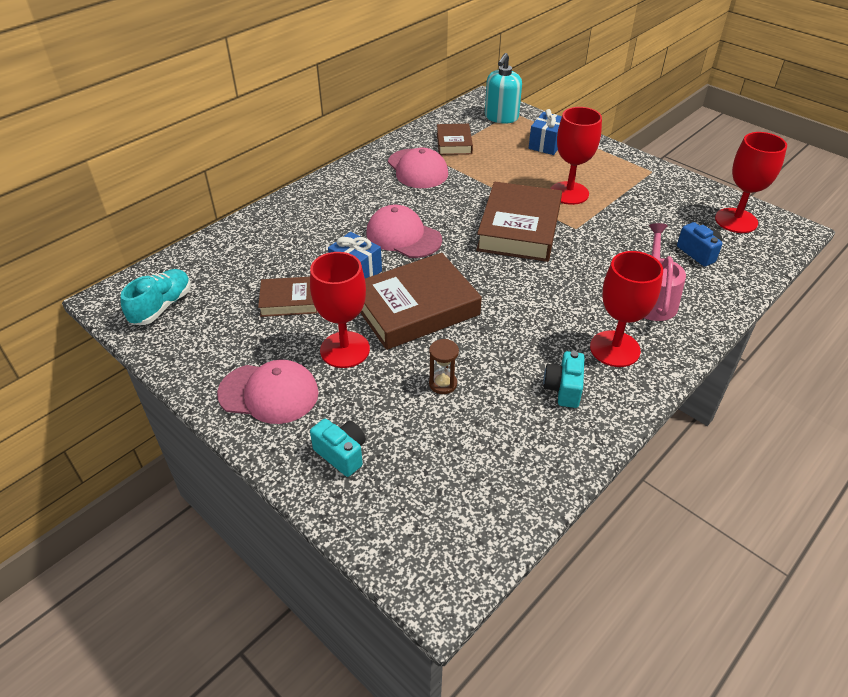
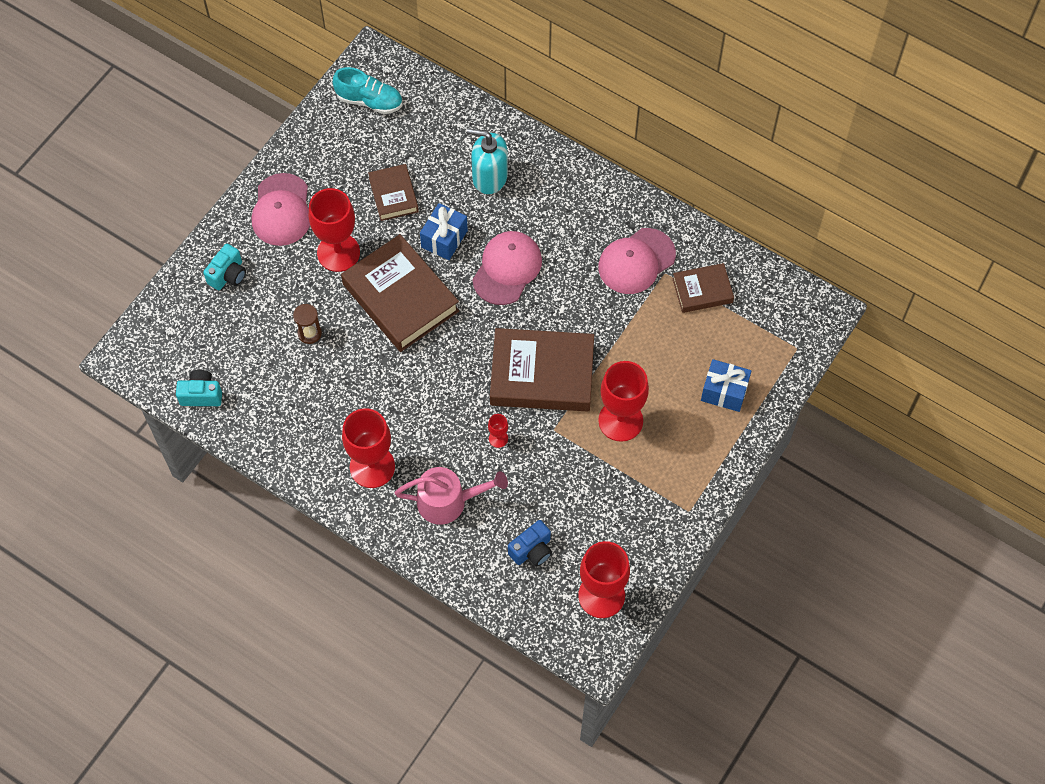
camera: 80 degrees right, 20 degrees up
turquoise soap dispenser [485,53,522,123] -> turquoise soap dispenser moved to [467,128,508,194]
turquoise camera [543,351,585,408] -> turquoise camera moved to [176,370,222,406]
none -> red goblet [488,414,508,448]

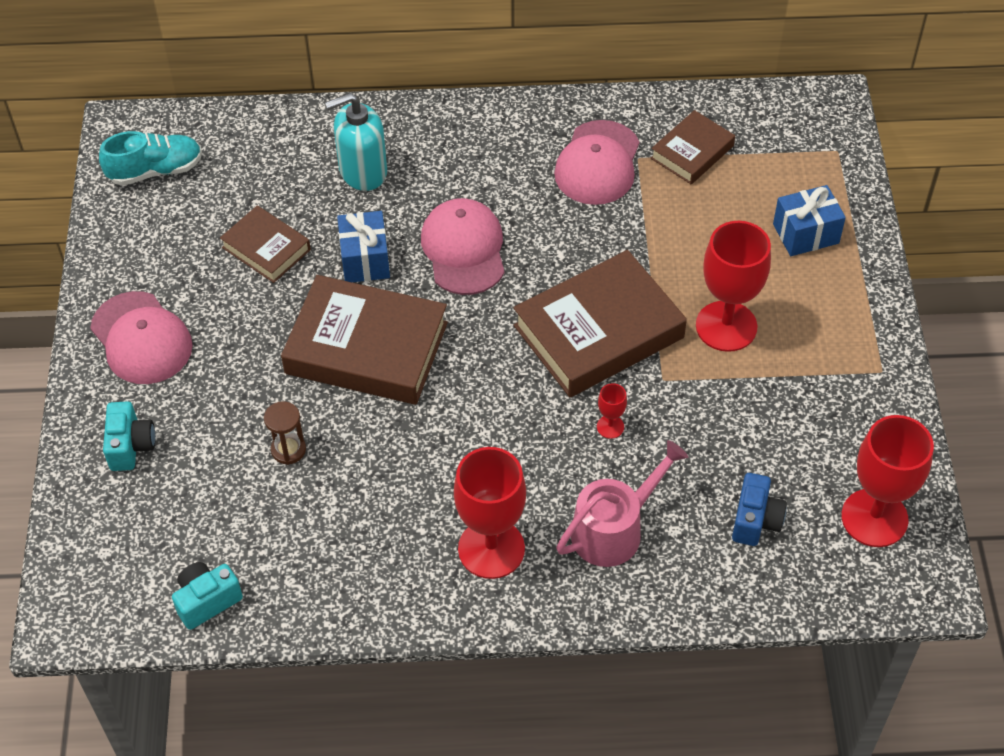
camera: 35 degrees left, 10 degrees down
red goblet [309,188,360,272] -> none

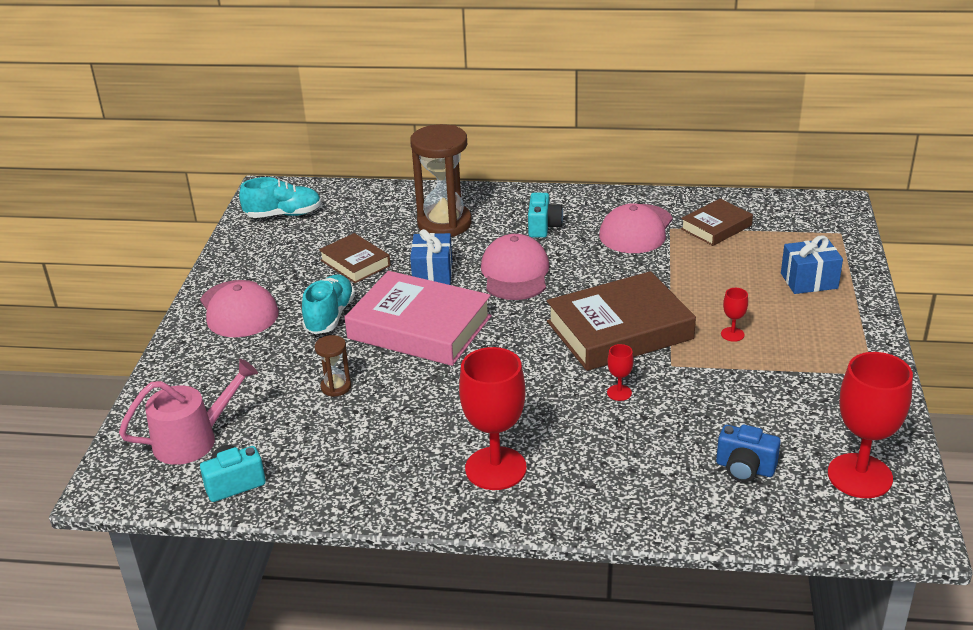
camera: 10 degrees right, 20 degrees down
turquoise camera [103,401,155,471] -> turquoise camera moved to [528,193,563,238]
brown book [281,275,448,405] -> pink book [345,271,492,366]
turquoise soap dispenser [325,93,387,191] -> brown hourglass [410,124,472,237]
pink watering can [556,440,688,567] -> pink watering can moved to [119,359,258,465]
red goblet [696,221,771,352] -> red goblet [721,288,748,342], size x0.43
blue camera [732,473,787,546] -> blue camera turned 90 degrees clockwise [716,425,781,482]
none -> turquoise shoe [302,274,355,334]

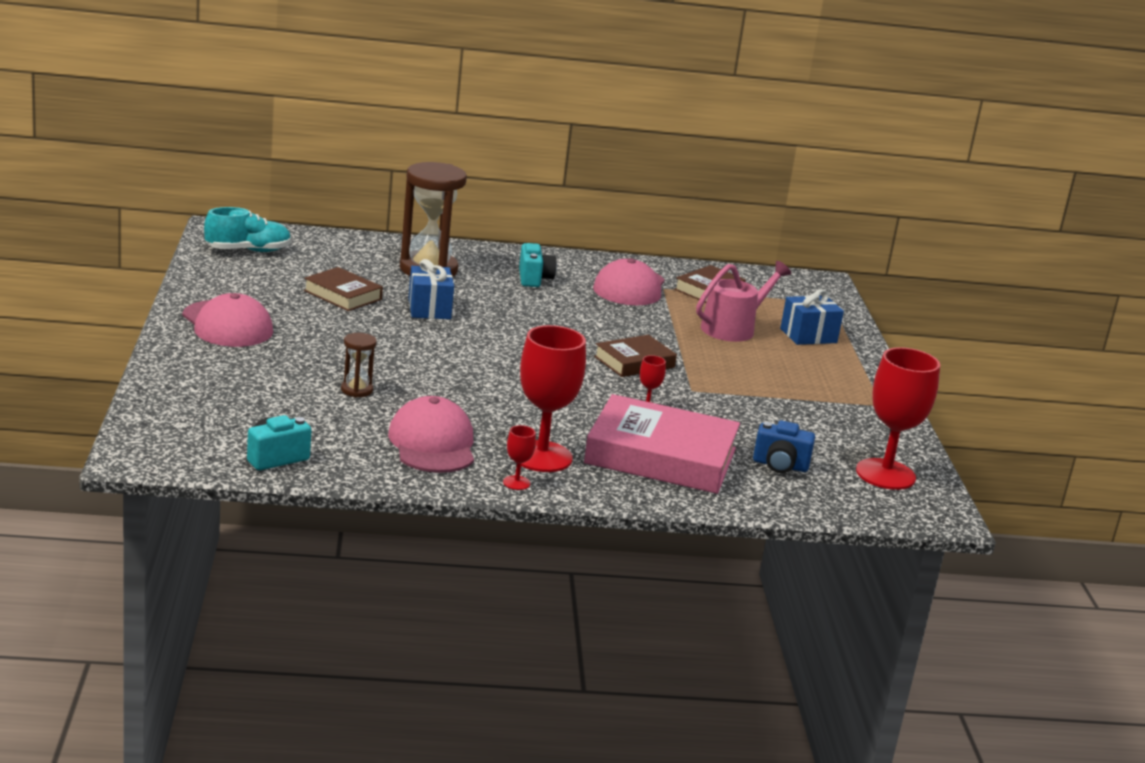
camera: 15 degrees left, 10 degrees down
pink watering can [119,359,258,465] -> pink watering can moved to [696,261,791,342]
turquoise shoe [302,274,355,334] -> none
pink book [345,271,492,366] -> pink book moved to [584,394,740,494]
pink cap [481,234,549,300] -> pink cap moved to [388,396,474,473]
brown book [547,271,696,371] -> brown book [594,335,677,377], size x0.54
red goblet [721,288,748,342] -> red goblet moved to [503,425,536,490]

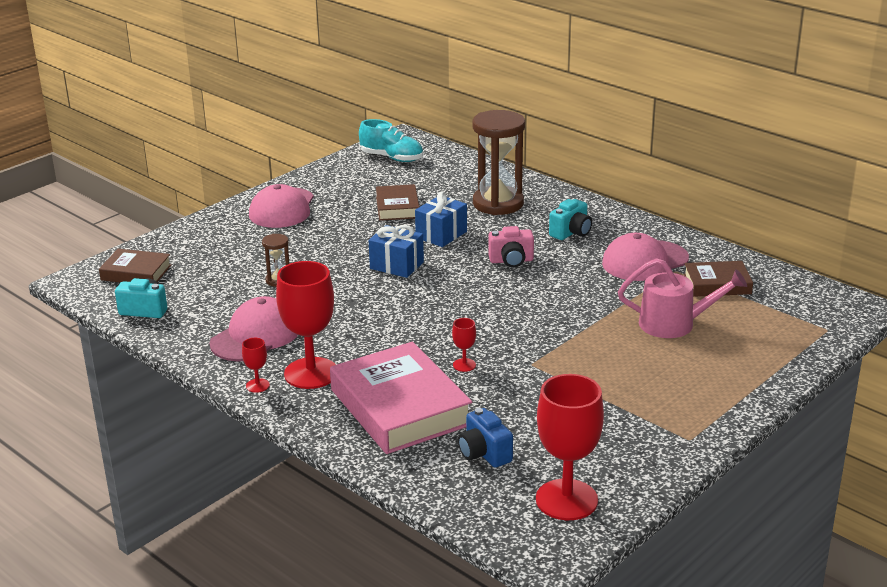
camera: 50 degrees right, 5 degrees up
brown book [594,335,677,377] -> brown book moved to [99,249,171,282]
blue gift [780,289,844,345] -> blue gift moved to [369,225,424,278]
none -> pink camera [488,226,534,267]

